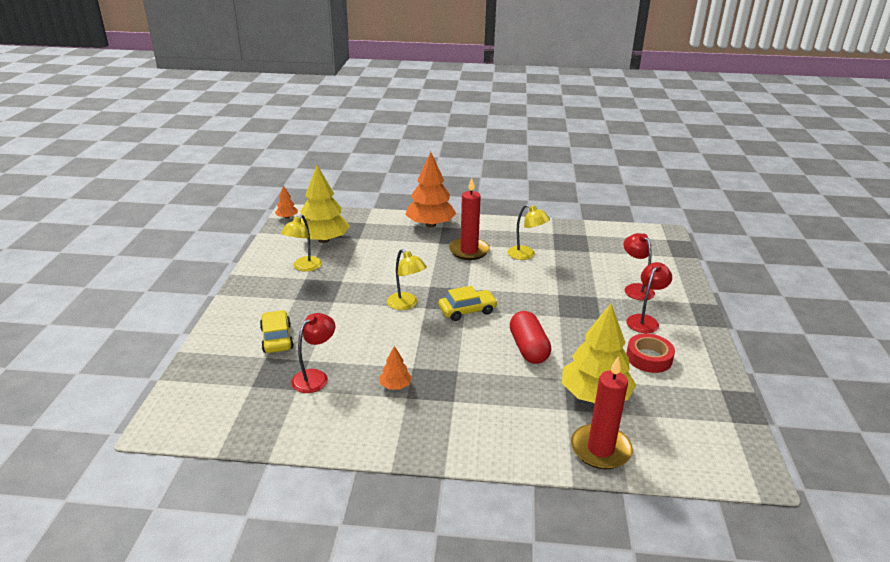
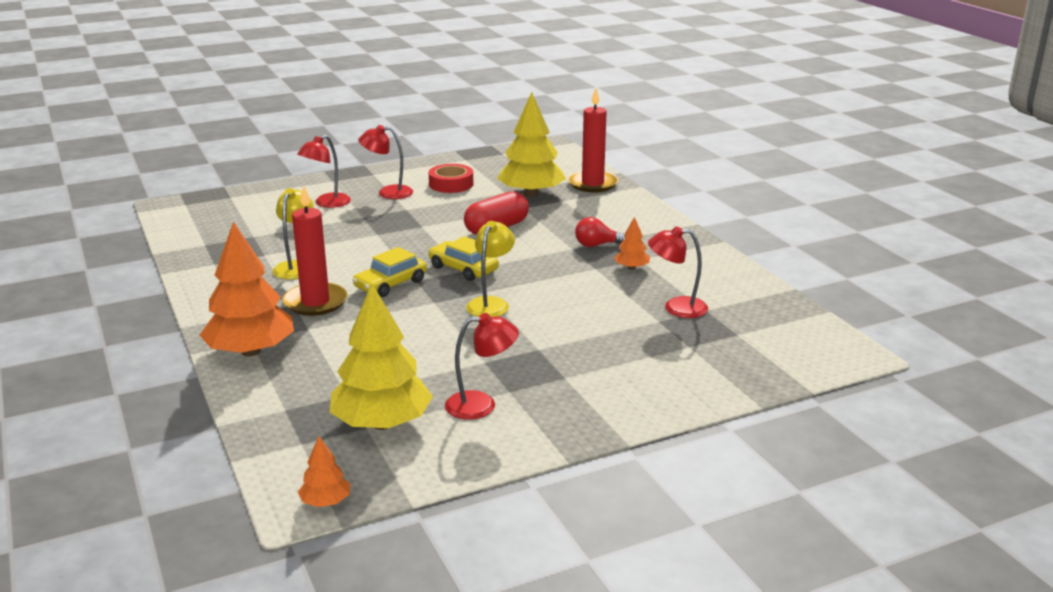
camera: 120 degrees left, 5 degrees down
yellow car [260,310,294,353] -> yellow car moved to [352,247,427,297]
yellow lamp [281,214,322,272] -> red lamp [445,313,519,420]
none -> red light bulb [575,217,625,247]

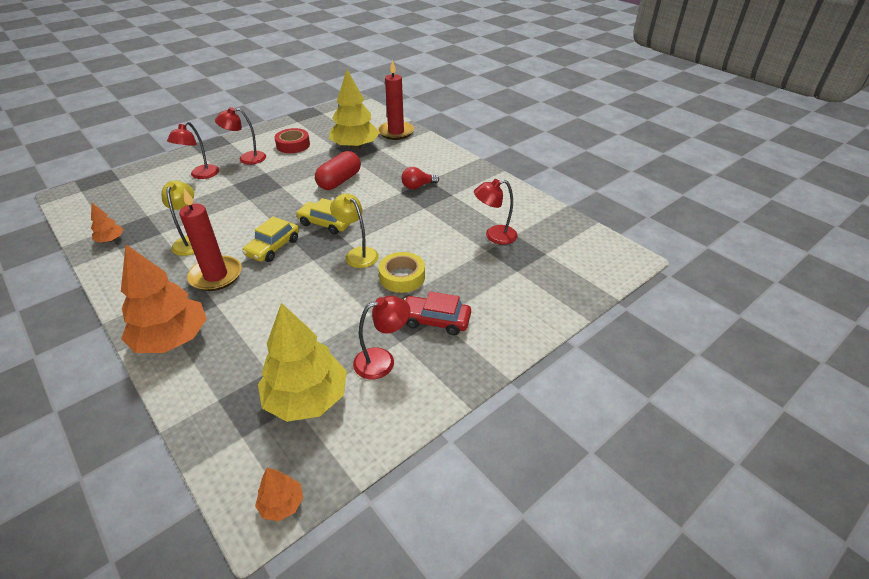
camera: 15 degrees left, 15 degrees up
yellow lamp [466,221,515,317] -> yellow lamp turned 45 degrees counterclockwise [330,193,379,268]
orange tree [614,217,650,270] -> orange tree moved to [91,203,123,243]
none -> yellow tape [379,252,425,293]
none -> red car [404,291,471,335]

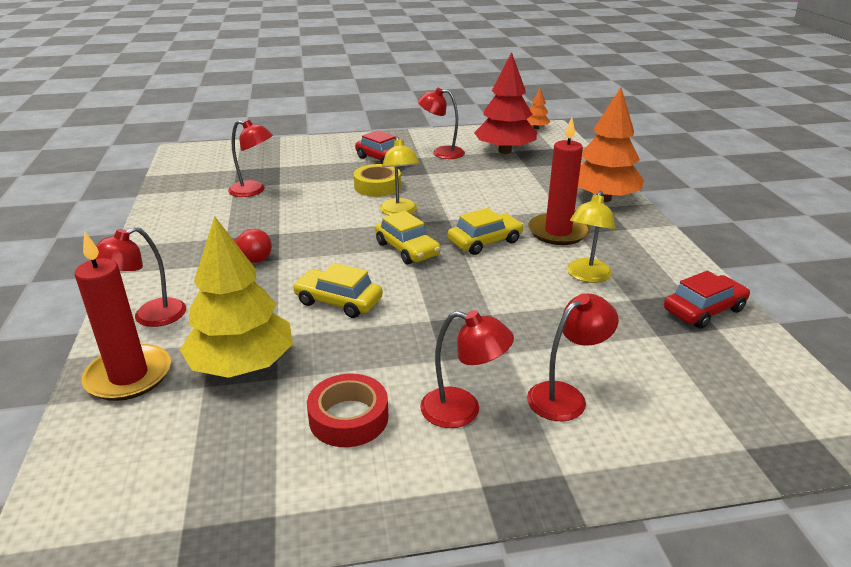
camera: 150 degrees left, 10 degrees down
orange tree [91,203,123,243] -> red car [664,271,750,329]
yellow tree [258,303,347,422] -> red tree [474,52,537,154]
red capsule [315,151,361,190] -> yellow car [293,263,383,318]
none -> red lamp [90,227,186,327]

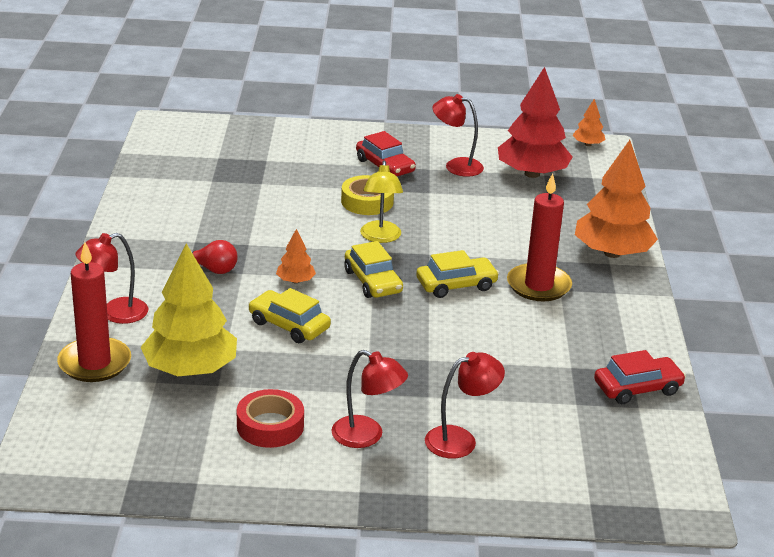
camera: 10 degrees right, 0 degrees up
red lamp [228,120,273,197] -> none
yellow lamp [567,191,615,283] -> none
none -> orange tree [276,229,316,284]

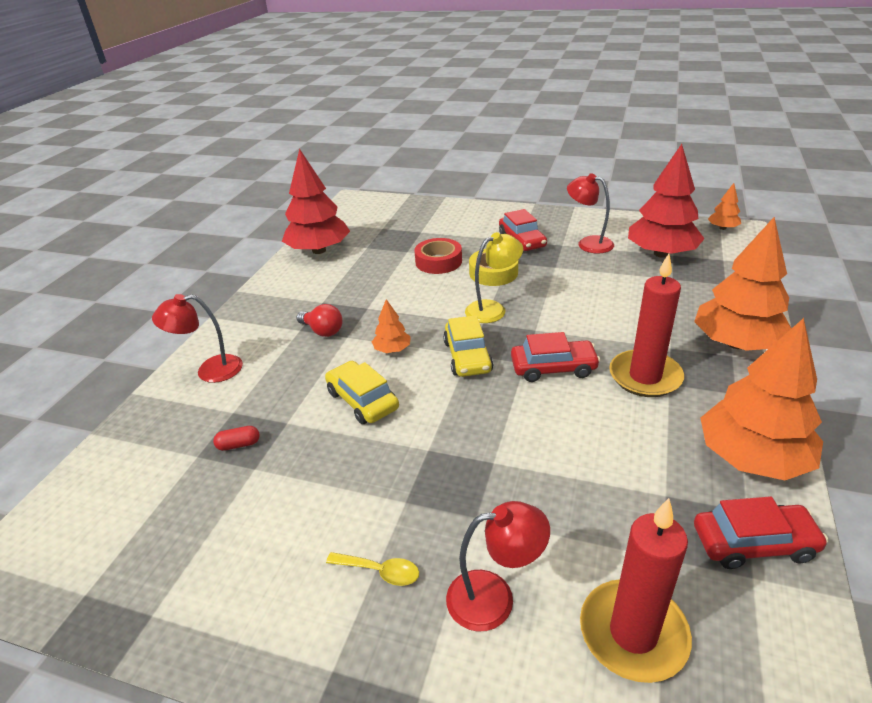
camera: 20 degrees right, 5 degrees up
red candle [57,242,131,382] -> red candle moved to [580,498,692,683]
yellow tree [141,244,237,376] -> red capsule [213,426,260,451]
red tape [237,389,304,448] -> red tape moved to [414,238,462,274]
red lamp [331,350,408,448] -> yellow spoon [326,552,419,586]
yellow lamp [360,161,403,243] -> yellow lamp turned 135 degrees counterclockwise [465,232,523,323]
yellow car [416,250,499,298] -> red car [511,332,600,382]
none -> red tree [282,148,350,254]
none -> orange tree [700,318,823,480]

